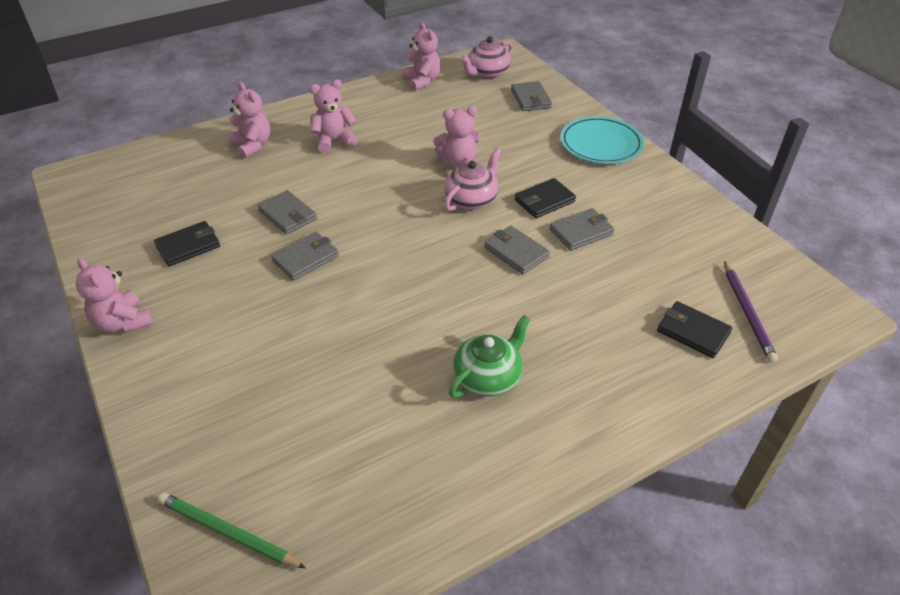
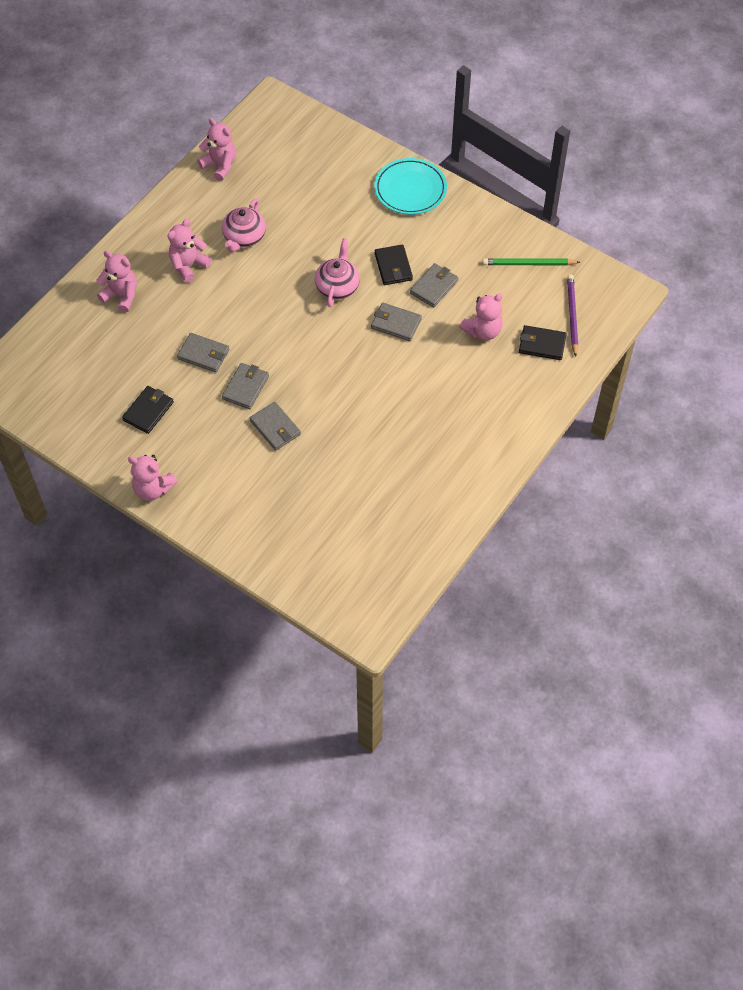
camera: 25 degrees left, 15 degrees up
green pencil [158,492,306,568] -> green pencil moved to [483,258,580,265]
pink teddy bear [433,107,481,168] -> pink teddy bear moved to [459,293,503,340]
green teapot [449,315,530,398] -> none
pink teapot [461,36,513,79] -> pink teapot moved to [222,198,266,252]
grey wallet [511,81,552,111] -> grey wallet moved to [250,402,301,450]
black wallet [515,178,576,218] -> black wallet turned 45 degrees counterclockwise [375,245,413,285]
purple pencil [724,261,778,363] -> purple pencil turned 150 degrees counterclockwise [567,275,578,357]

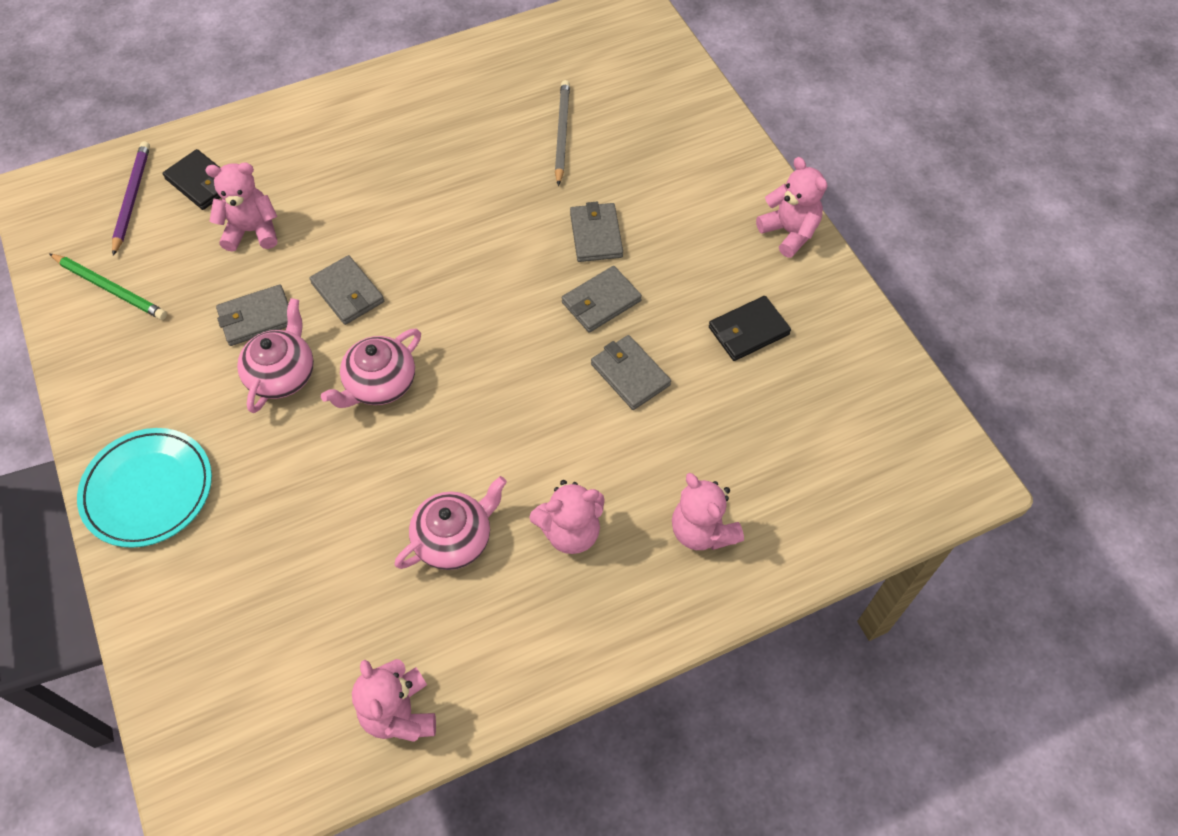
camera: 150 degrees left, 0 degrees up
black wallet [375,245,413,285] -> pink teapot [237,298,314,413]
purple pencil [567,275,578,357] -> purple pencil turned 150 degrees clockwise [112,141,150,256]
none -> grey pencil [555,80,570,186]

